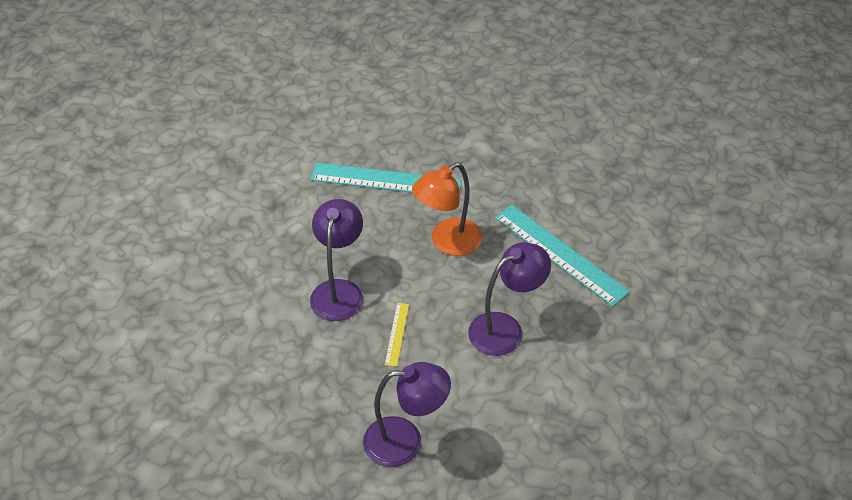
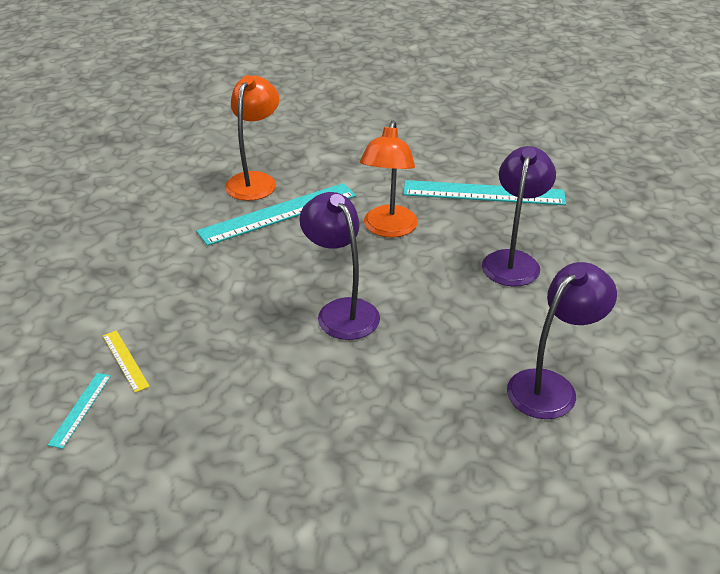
camera: 40 degrees left, 10 degrees down
yellow ruler [385,303,409,367] -> yellow ruler moved to [103,330,150,393]
none -> turquoise ruler [48,373,111,449]
none -> orange lamp [225,75,279,201]

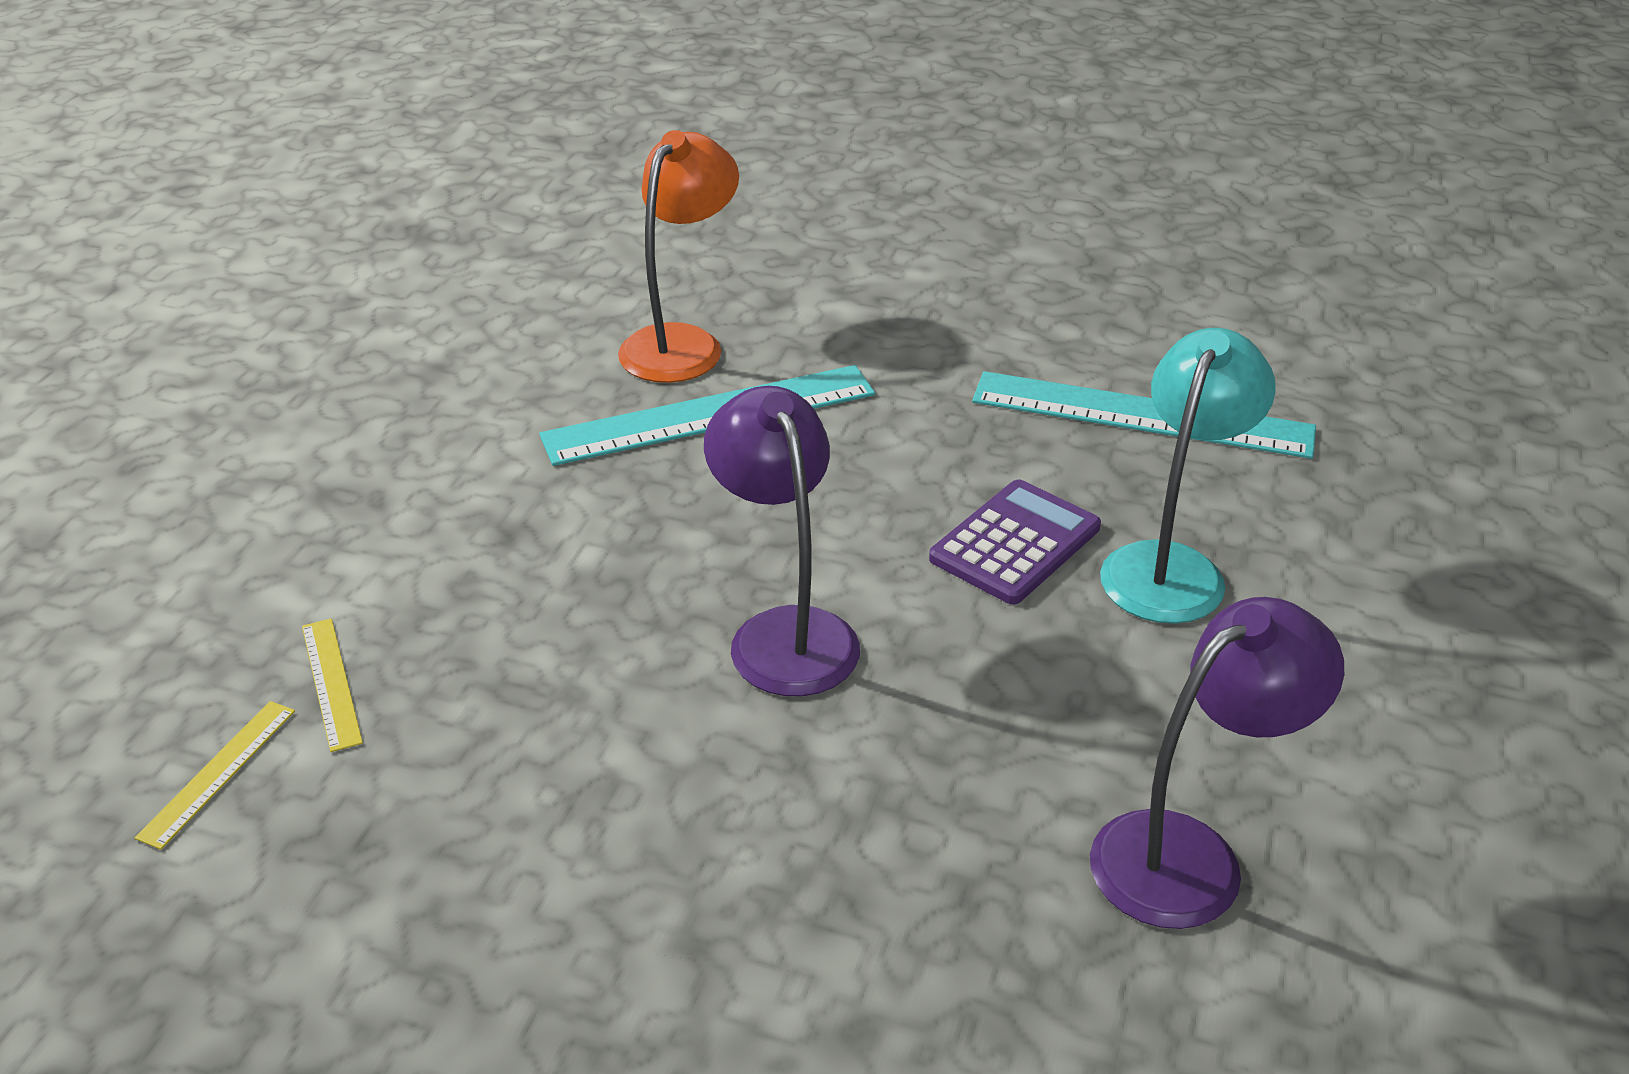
camera: 10 degrees right, 0 degrees up
turquoise ruler [48,373,111,449] -> yellow ruler [135,701,295,850]
orange lamp [360,121,418,238] -> none
purple lamp [482,146,556,287] -> turquoise lamp [1100,328,1276,624]
none -> purple calculator [929,479,1101,605]

